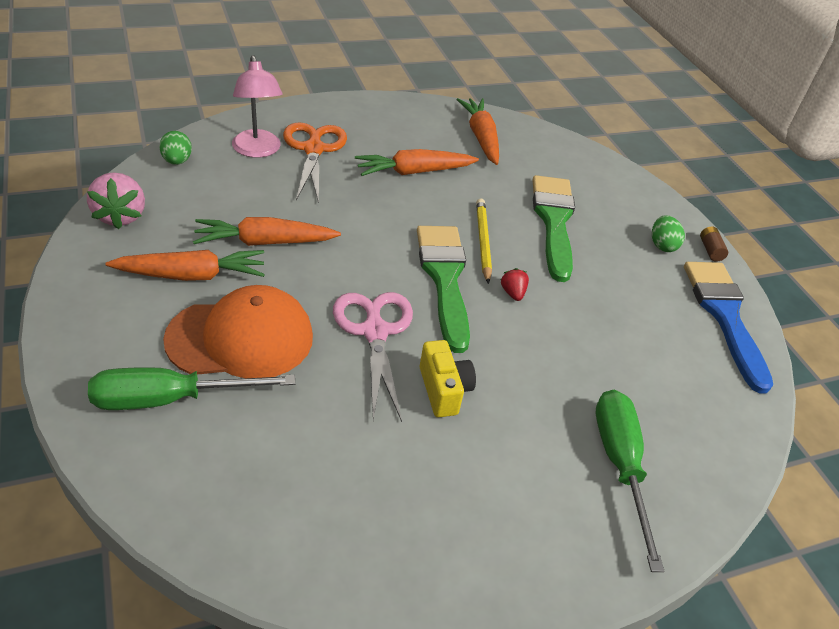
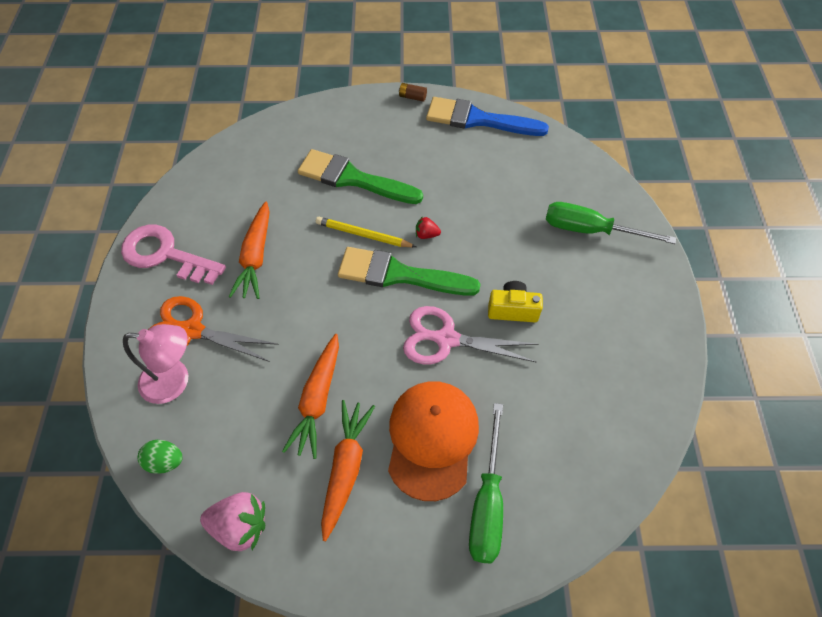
camera: 65 degrees left, 15 degrees up
orange carrot [456,98,499,165] -> none
green egg [652,215,685,252] -> none
none -> pink key [121,225,226,285]

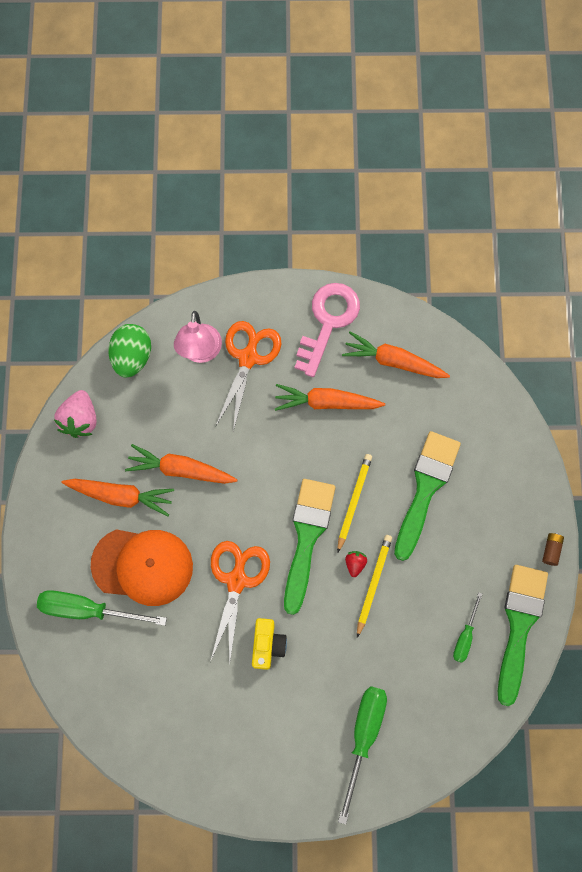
camera: 90 degrees right, 15 degrees up
green egg [138,440,182,474] -> green egg [109,324,151,378], size x1.61
pink scissors [403,306,538,364] -> orange scissors [210,541,270,665]
blue brush [426,97,549,136] -> green brush [498,565,548,706]
none -> orange carrot [342,331,450,378]
none -> yellow pencil [357,535,392,638]
none -> green screwdriver [453,592,482,663]

